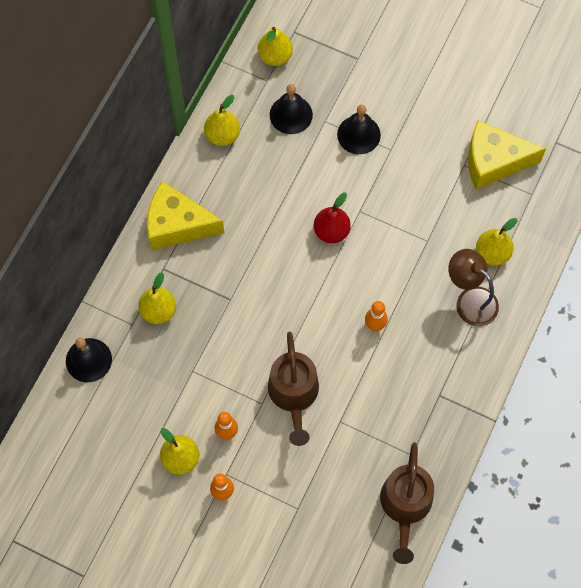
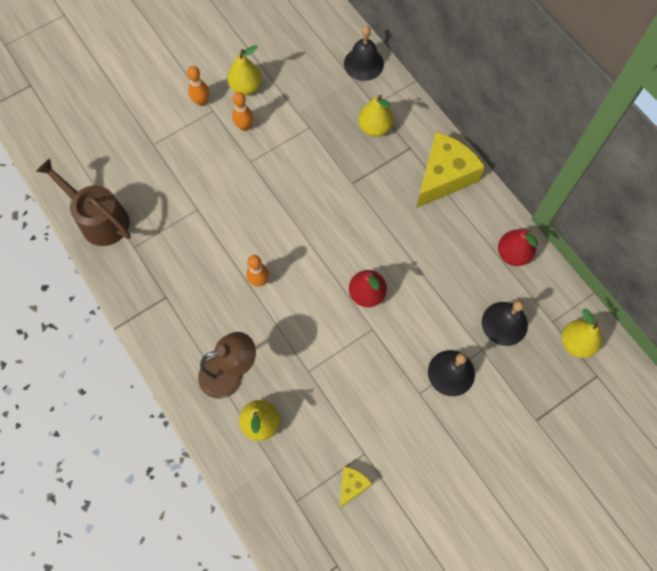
camera: 120 degrees right, 0 degrees up
yellow pear [204,95,240,146] -> red pear [498,229,538,266]
brown watering can [268,332,319,446] -> none
yellow cheese [468,120,546,189] -> yellow cheese [340,466,372,508], size x0.48

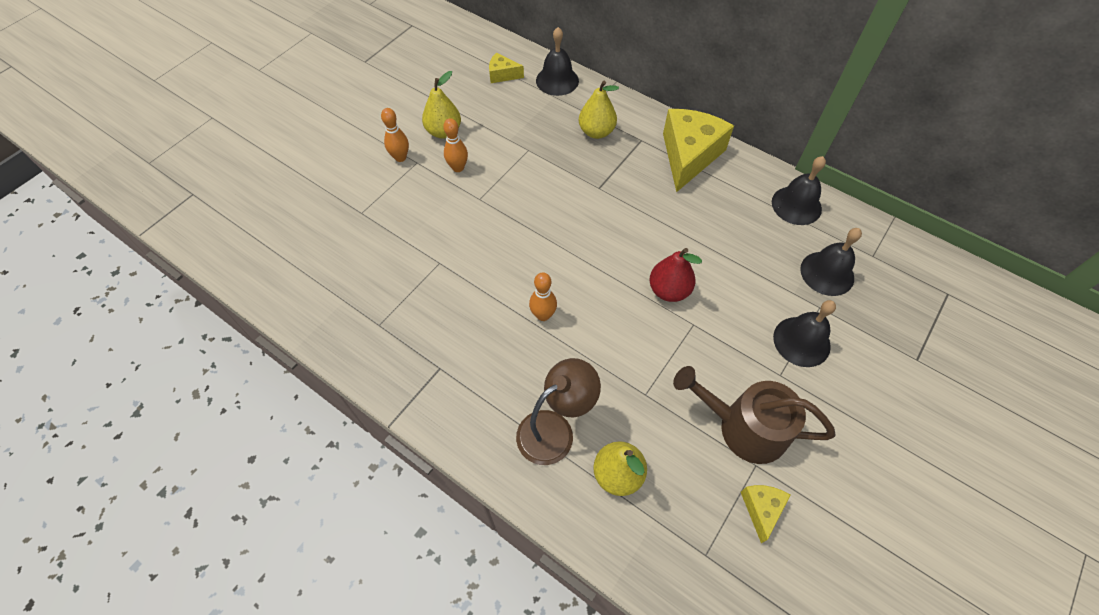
camera: 20 degrees left, 10 degrees down
brown watering can [36,158,131,246] -> brown watering can moved to [673,366,836,464]
red pear [498,229,538,266] -> black bell [772,156,826,225]
yellow pear [562,309,602,358] -> none
none -> yellow cheese [489,53,524,83]

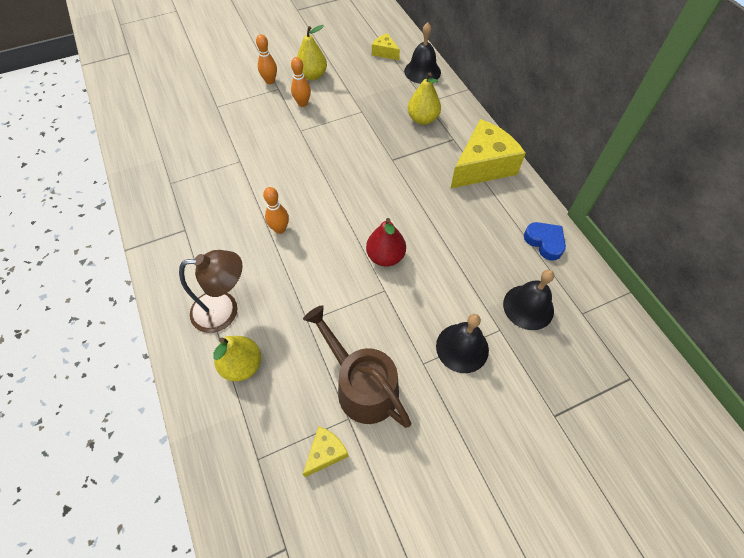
camera: 30 degrees right, 0 degrees up
black bell [772,156,826,225] -> blue heart [524,222,566,261]

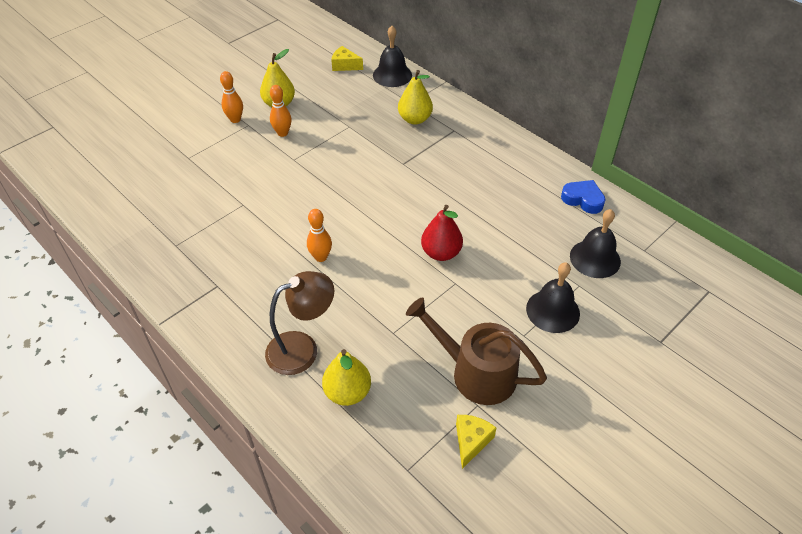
camera: 20 degrees left, 10 degrees down
yellow cheese [450,119,526,189] -> none

